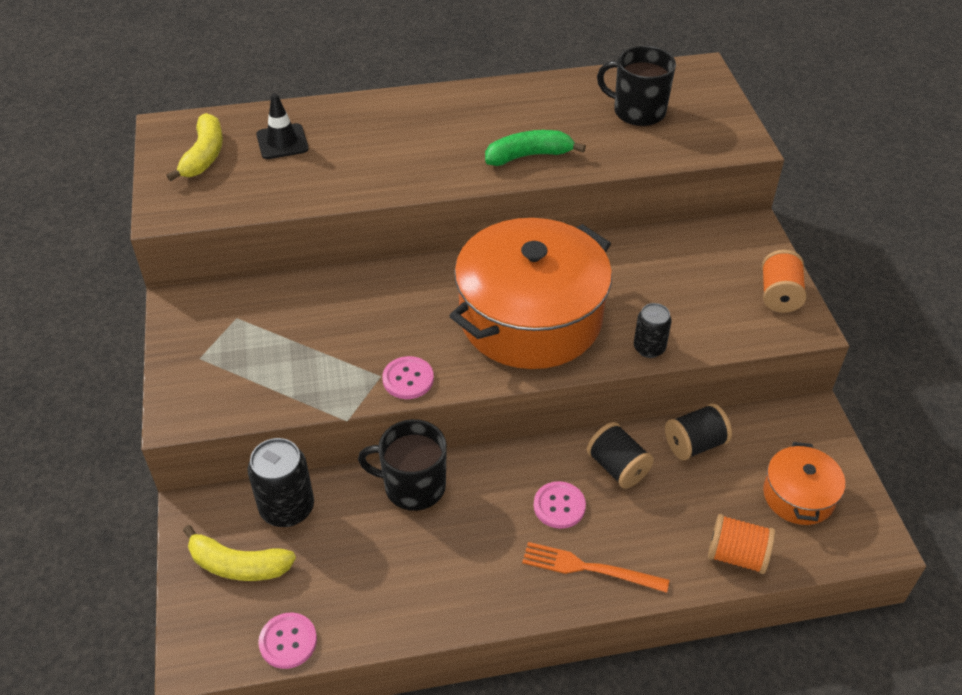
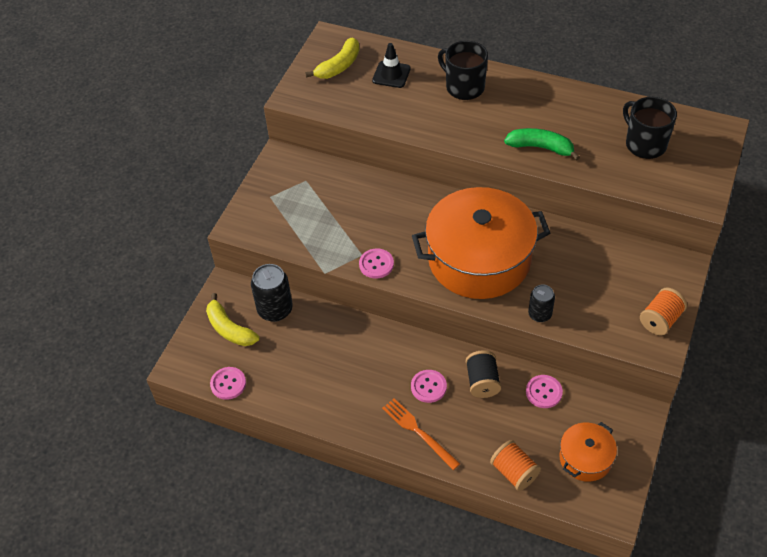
camera: 35 degrees right, 5 degrees up
black mug [358,419,447,511] -> black mug moved to [438,41,488,100]
black spool [665,403,732,460] -> pink button [526,375,563,408]

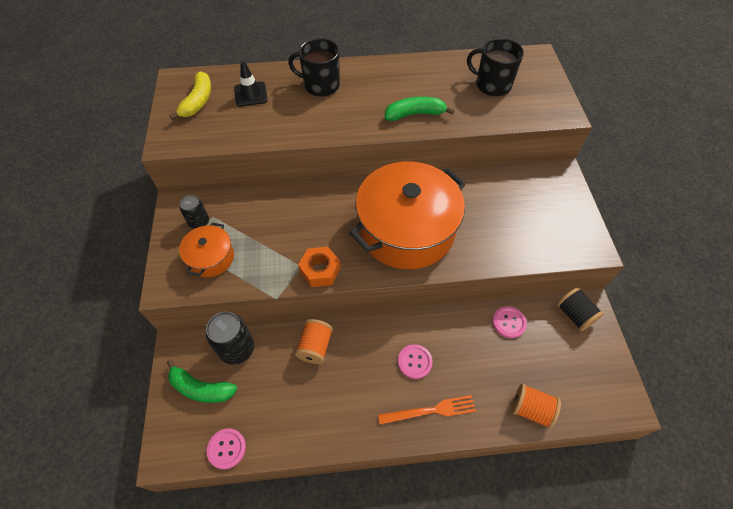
camera: 30 degrees left, 5 degrees up
yellow banana [206,293,260,346] -> green banana [167,359,237,403]
pink button [359,248,394,279] -> orange nut [298,247,341,287]
orange fork [382,398,460,470] -> orange fork turned 150 degrees clockwise [378,395,476,425]
black spool [466,350,501,398] -> black spool moved to [557,287,604,331]
black can [528,285,555,322] -> black can moved to [179,195,209,229]
orange pot [559,422,617,482] -> orange pot moved to [179,222,234,277]
orange spool [640,287,687,335] -> orange spool moved to [295,319,333,364]

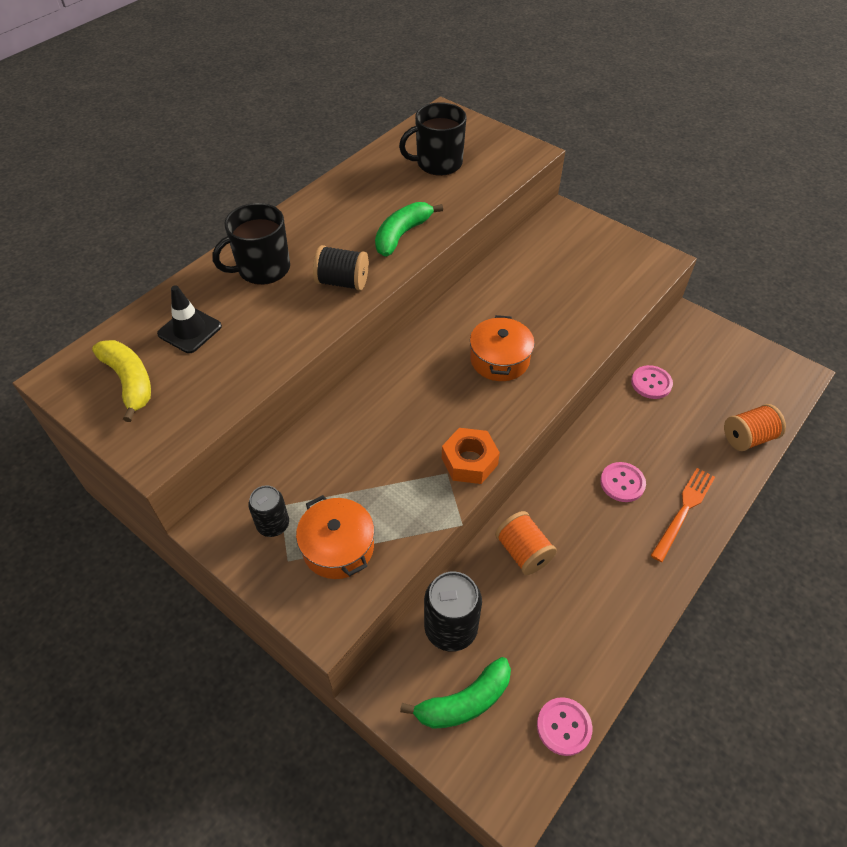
camera: 45 degrees left, 5 degrees down
orange pot [349,162,466,269] -> orange pot [470,315,535,381], size x0.47
black spool [557,287,604,331] -> black spool moved to [313,245,369,291]

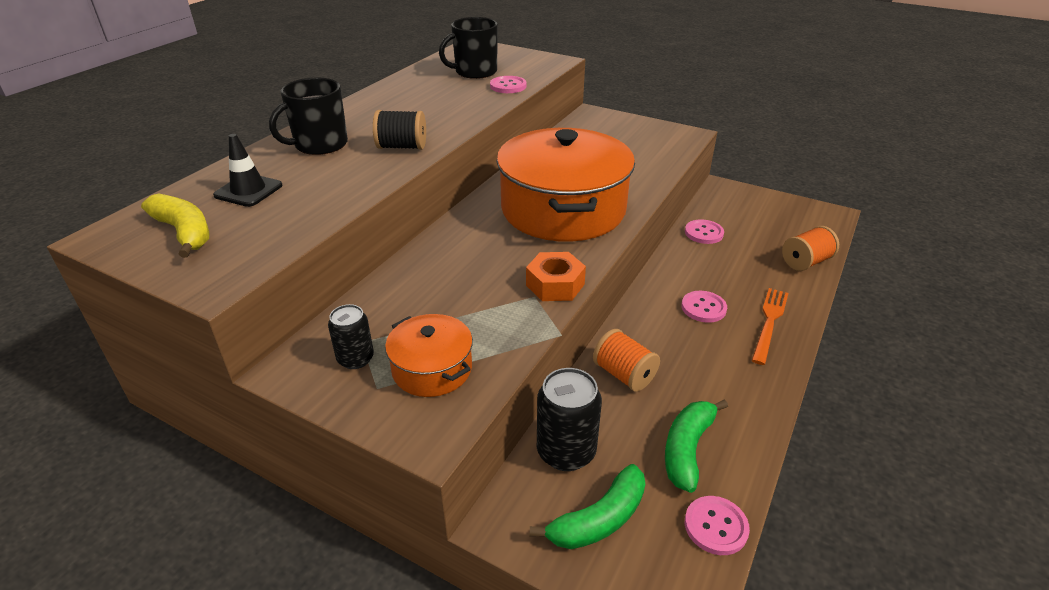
camera: 10 degrees left, 15 degrees down
green banana [375,202,443,257] -> green banana moved to [665,399,728,493]
orange pot [470,315,535,381] -> orange pot [496,128,635,242], size x2.13
none -> pink button [490,76,527,93]

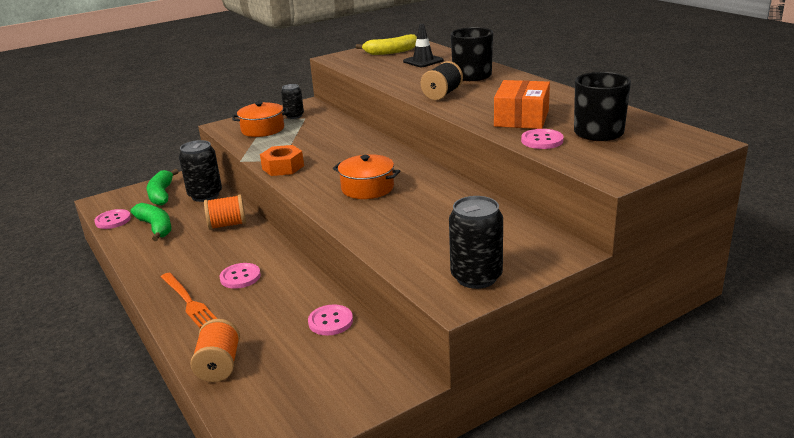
camera: 120 degrees right, 10 degrees down
orange pot [496,128,635,242] -> orange pot [333,154,400,199], size x0.47
none -> black can [449,196,503,289]
none -> orange box [494,80,550,129]

